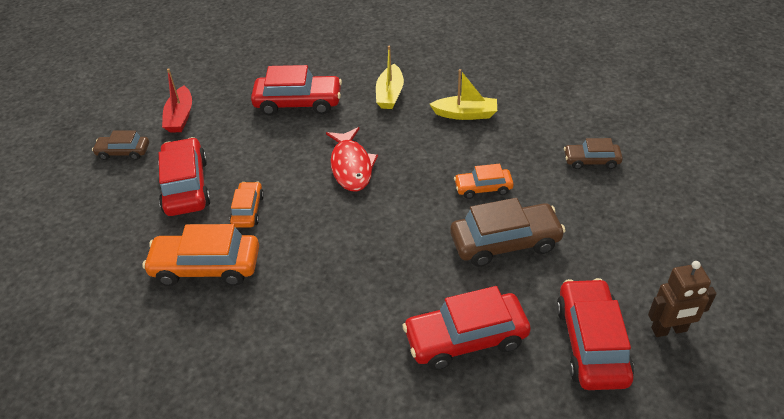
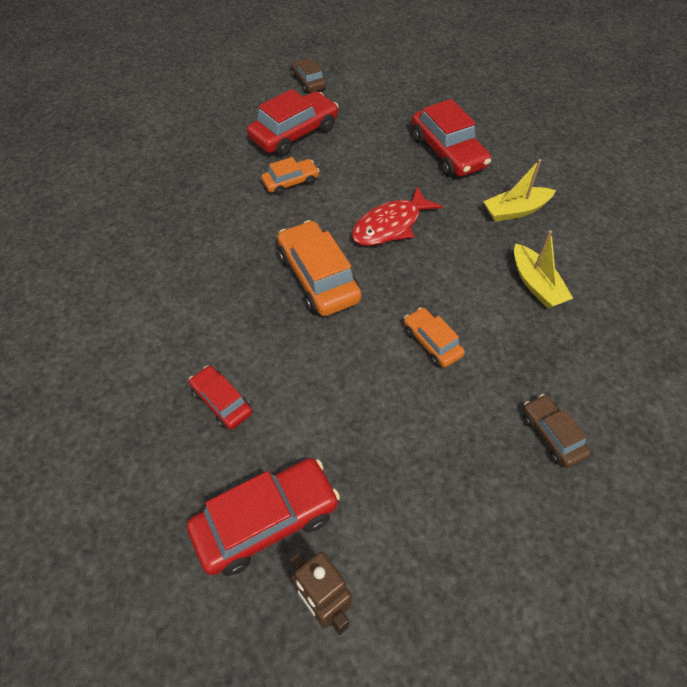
camera: 60 degrees right, 10 degrees up
orange car [143,224,259,286] -> orange car moved to [277,220,362,316]
red boat [162,69,192,133] -> none
red car [402,286,531,370] -> red car [189,365,252,430], size x0.57
brown car [450,198,566,267] -> none

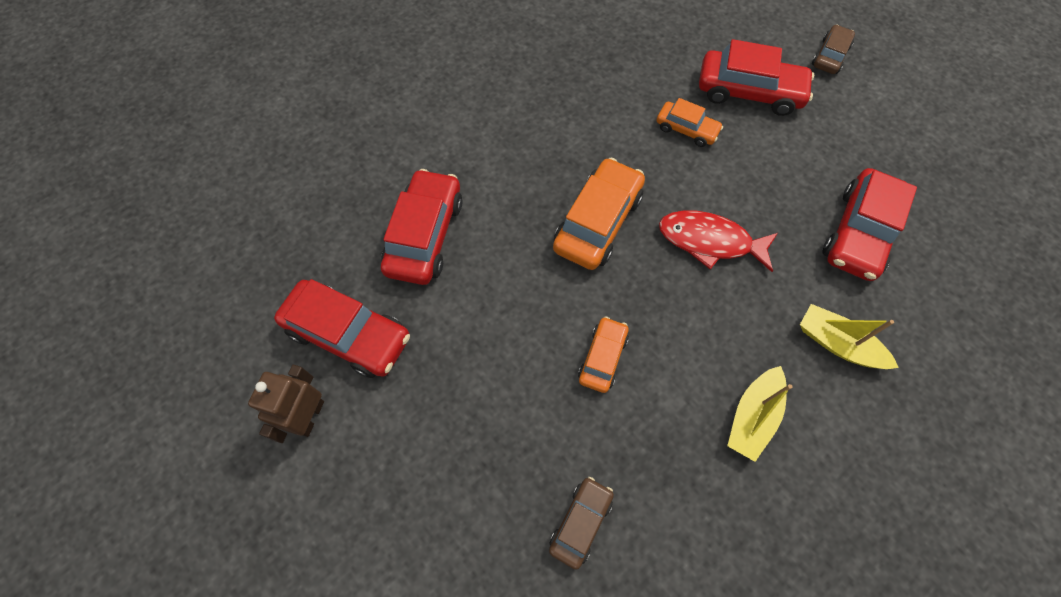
camera: 55 degrees right, 10 degrees up
red car [189,365,252,430] -> red car [381,169,463,285], size x1.76

